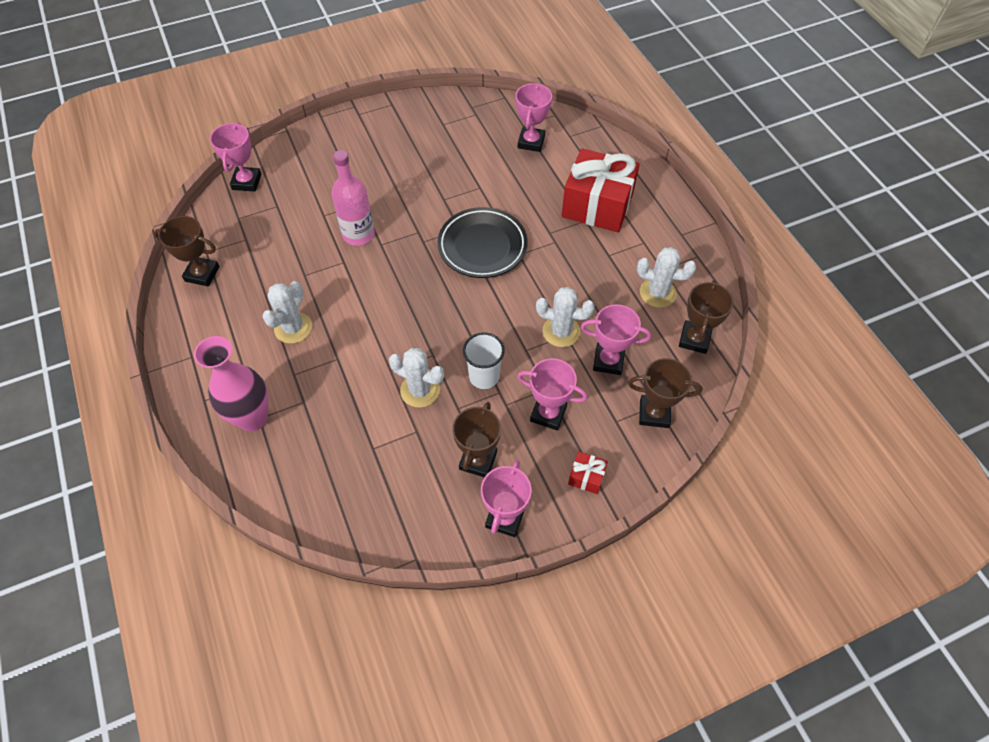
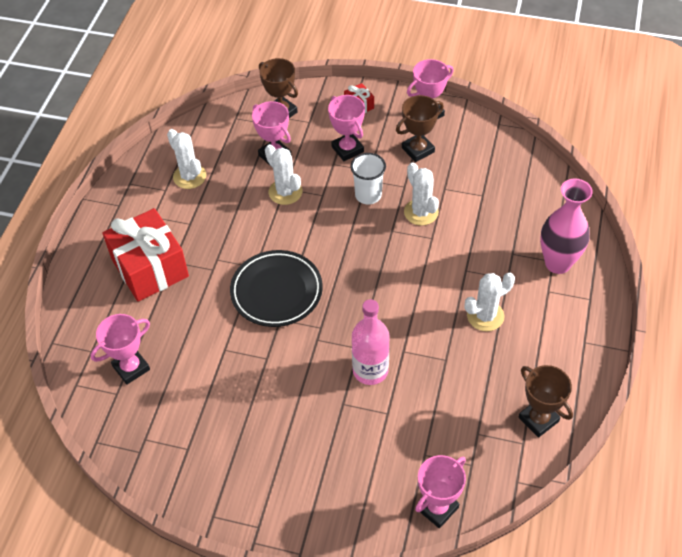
camera: 140 degrees left, 5 degrees down
brown trophy [679,280,734,354] -> none

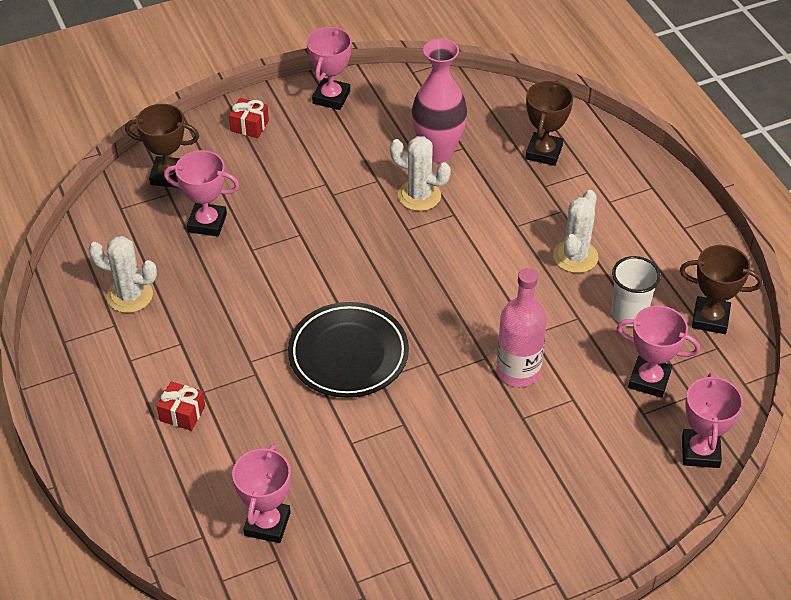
camera: 40 degrees left, 5 degrees down
red gift [103,208,189,302] -> red gift [157,381,205,431], size x0.42
white cactus [265,144,302,205] -> none
pink trophy [328,95,365,161] -> pink trophy moved to [617,306,700,398]
white cup [351,153,386,204] -> white cup moved to [611,256,661,326]
brown trophy [396,95,444,162] -> brown trophy moved to [526,81,573,166]
pink vase [540,178,593,274] -> pink vase moved to [411,38,467,163]

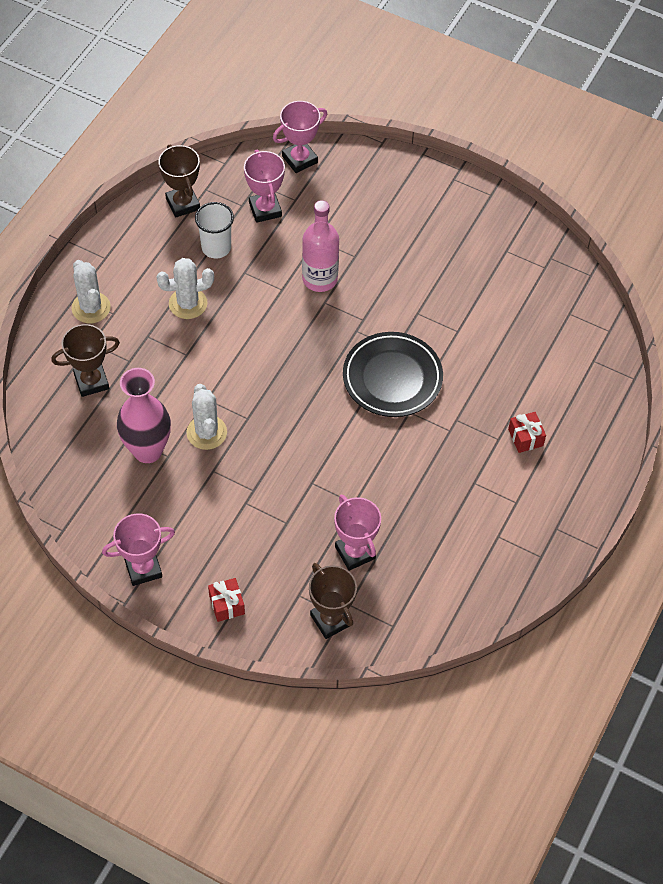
camera: 130 degrees left, 10 degrees up
white cactus [88,236,157,313] -> white cactus moved to [72,260,111,323]
pink trophy [232,444,291,543] -> none

